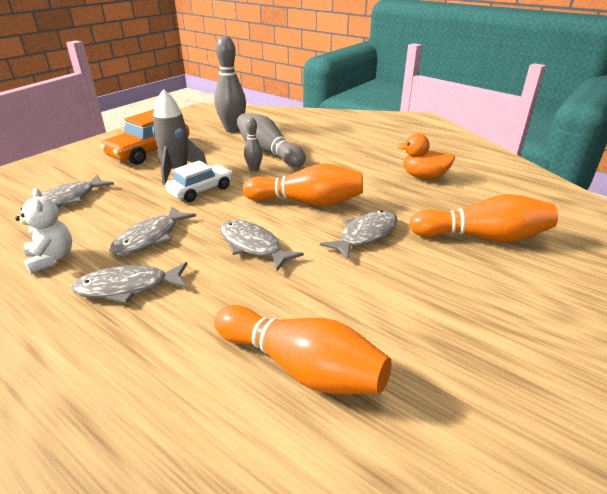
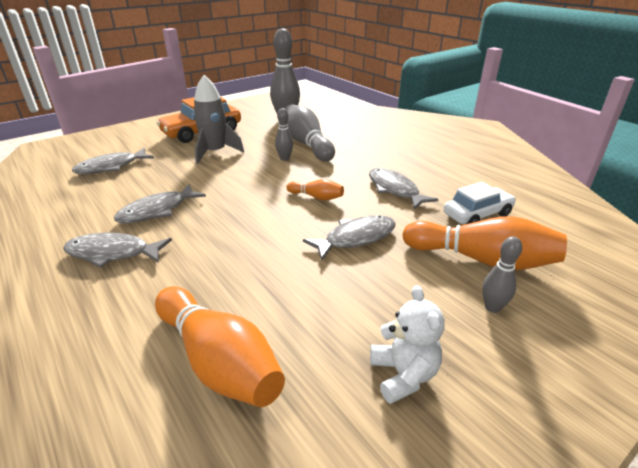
camera: 15 degrees right, 0 degrees up
white teddy bear [15,188,72,274] -> white teddy bear moved to [370,285,445,404]
white car [165,161,233,202] -> white car moved to [444,182,516,224]
grey fish [220,220,304,271] -> grey fish moved to [369,168,439,210]
orange bowling pin [243,163,363,206] -> orange bowling pin [286,179,344,200], size x0.50
orange duck [396,133,455,179] -> none
none -> grey bowling pin [482,236,522,313]

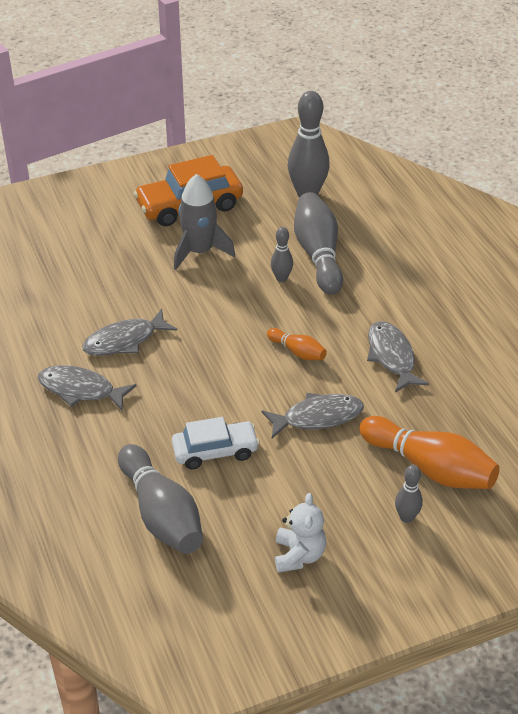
camera: 15 degrees right, 10 degrees up
grey fish [72,148,154,174] -> none
orange bowling pin [155,286,285,407] -> grey bowling pin [118,444,203,554]
white car [444,182,516,224] -> white car moved to [172,417,260,469]

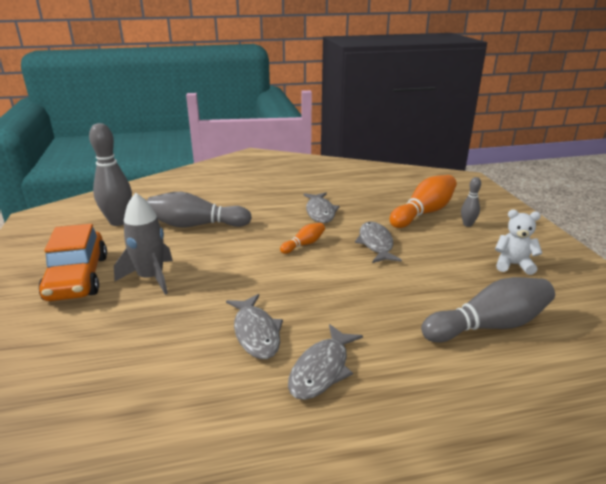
camera: 80 degrees left, 15 degrees down
white car [172,417,260,469] -> none
grey bowling pin [271,227,293,282] -> none
grey fish [367,321,429,392] -> grey fish turned 90 degrees counterclockwise [303,192,340,223]

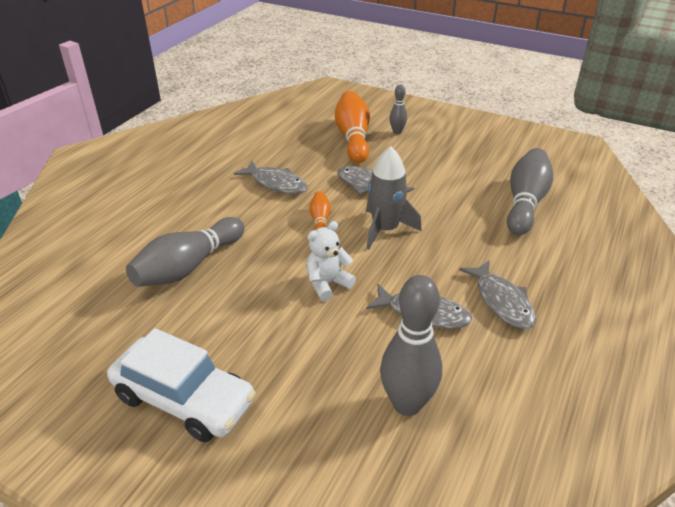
camera: 50 degrees left, 10 degrees up
orange car [38,224,107,301] -> white car [107,328,256,442]
grey bowling pin [89,123,132,226] -> grey bowling pin moved to [380,275,442,416]
grey rocket [114,193,173,295] -> grey rocket moved to [366,146,422,250]
white teddy bear [495,210,542,275] -> white teddy bear moved to [306,221,356,301]

